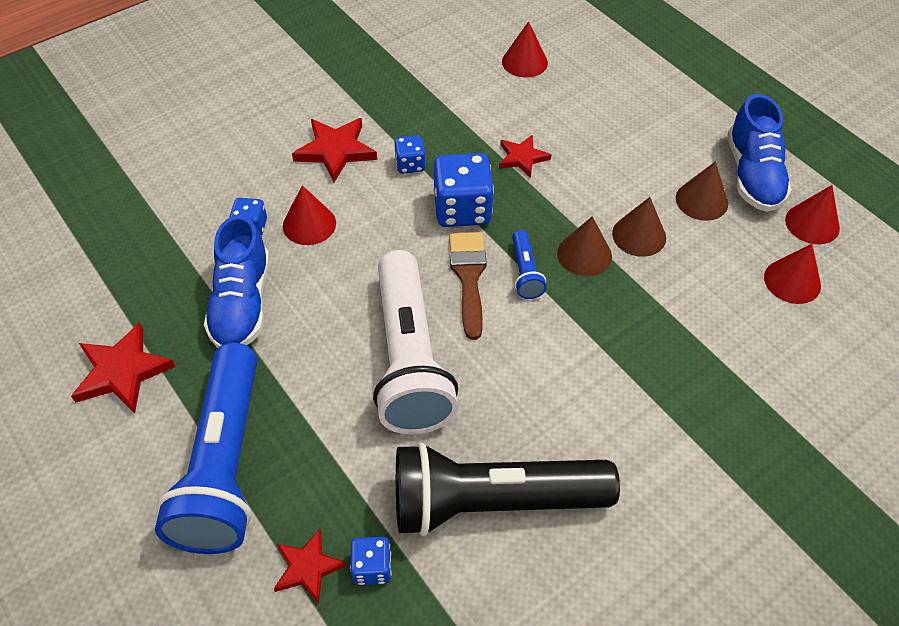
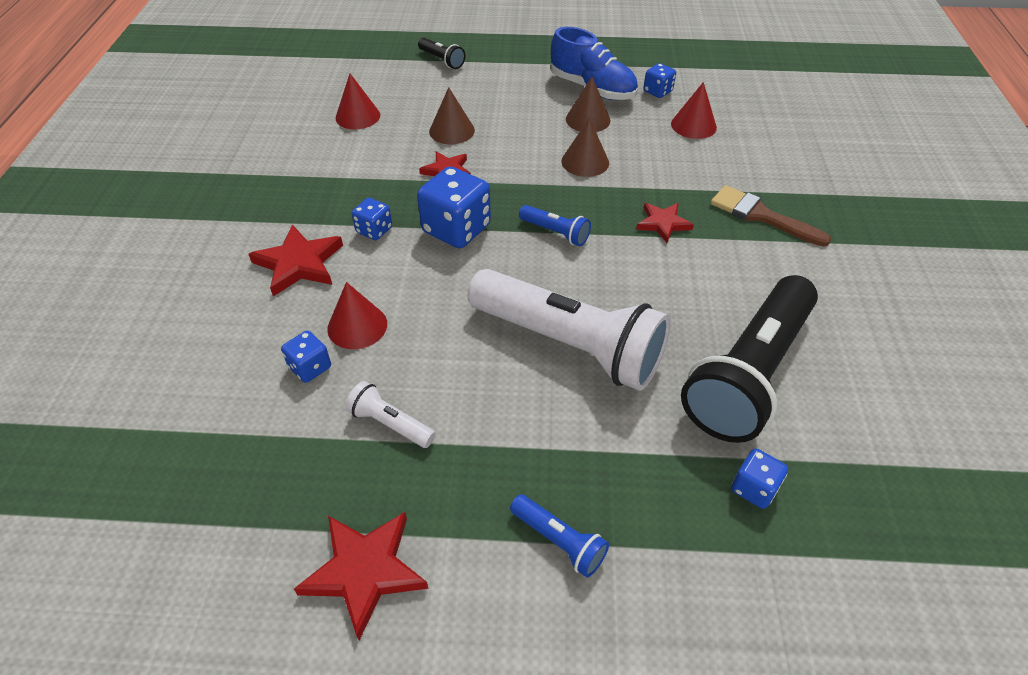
camera: 50 degrees left, 5 degrees down
blue flashlight [155,342,257,554] -> blue flashlight [510,494,609,577], size x0.42
blue shoe [204,215,270,348] -> white flashlight [345,381,436,448]
red star [274,529,347,604] -> red star moved to [636,203,694,243]
brown brush [449,232,487,340] -> brown brush moved to [711,185,831,247]
brown cone [557,216,612,276] -> brown cone moved to [429,87,475,144]
red cone [785,185,840,244] -> blue dice [643,63,676,98]
none -> black flashlight [418,38,465,69]

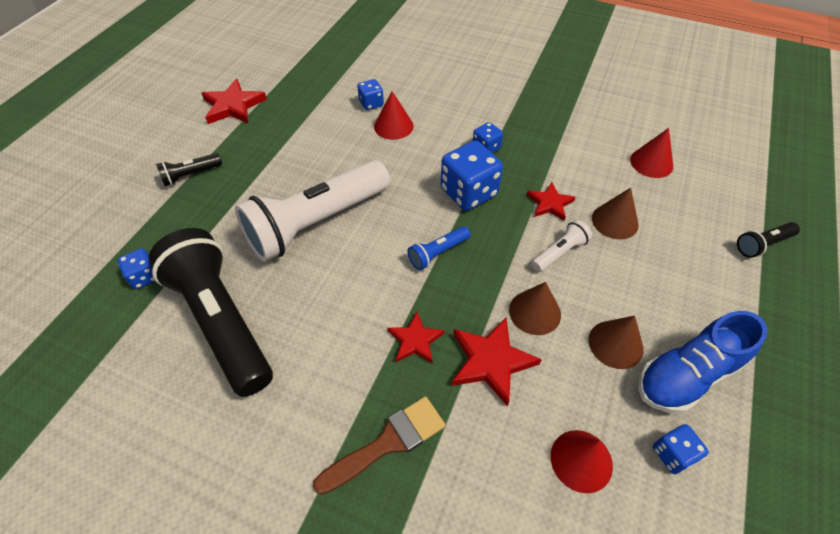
camera: 110 degrees right, 5 degrees up
red star [249,224,343,297] -> red star moved to [452,317,542,407]
white flashlight [345,381,436,448] -> white flashlight moved to [532,220,592,272]
blue flashlight [510,494,609,577] -> black flashlight [156,153,222,186]

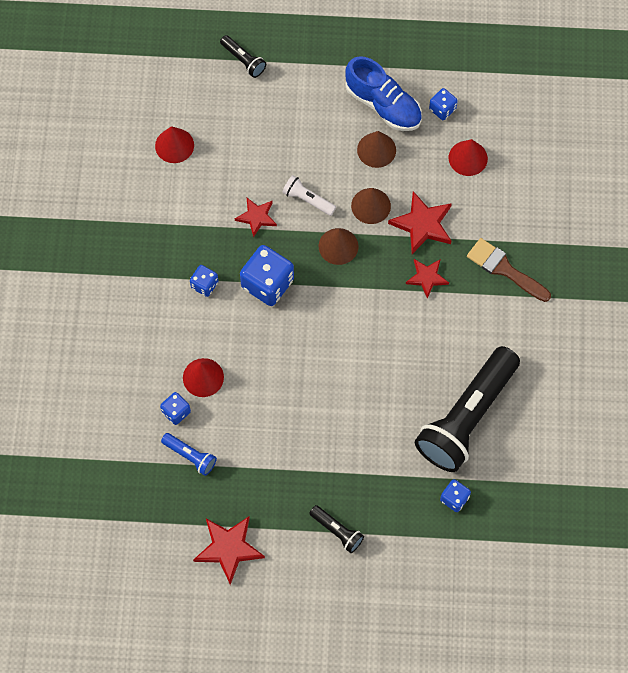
camera: 110 degrees left, 15 degrees up
white flashlight [235,160,390,262] -> none
blue flashlight [407,226,470,270] -> blue flashlight moved to [161,433,217,476]
brown cone [592,188,639,239] -> brown cone moved to [319,228,358,265]

